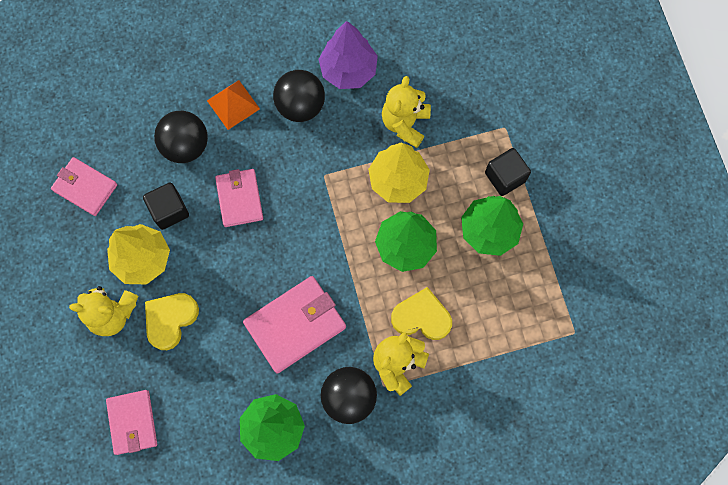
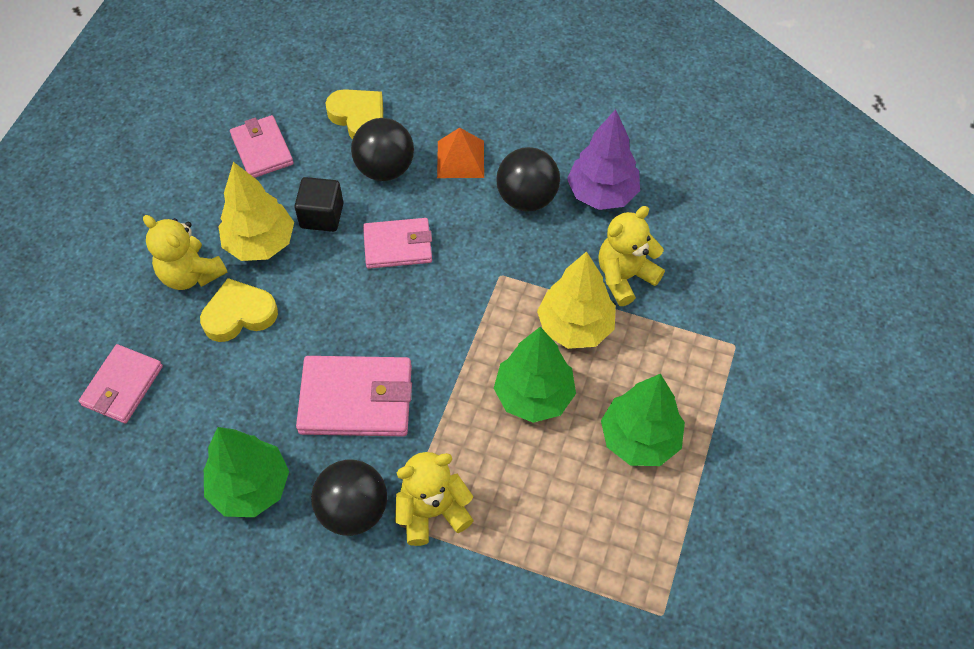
camera: 35 degrees right, 15 degrees down
pink wallet [215,169,263,227] -> pink wallet turned 60 degrees clockwise [363,218,432,269]
yellow heart [391,287,452,340] -> yellow heart moved to [325,89,383,140]
black cube [485,148,531,196] -> none

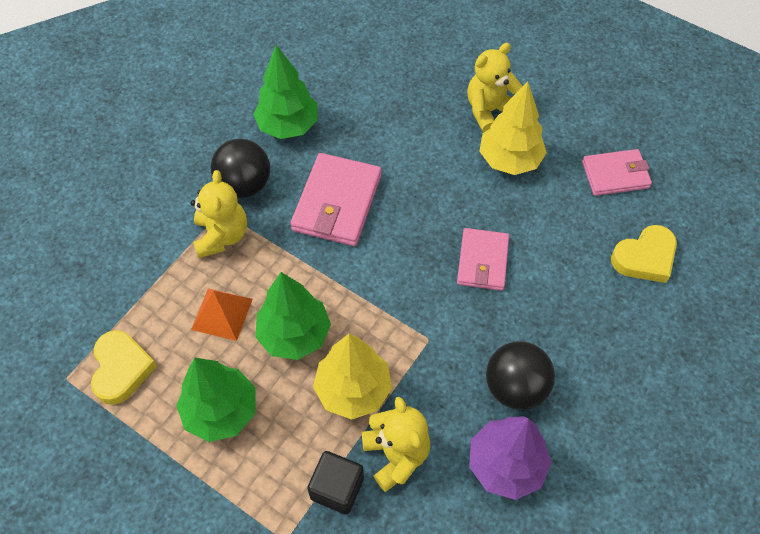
camera: 105 degrees right, 0 degrees up
pink wallet [79,344,163,424] -> none
yellow heart [200,278,278,342] -> yellow heart moved to [91,330,157,405]
black cube [294,177,343,232] -> black cube moved to [307,451,364,514]
black ball [351,118,414,181] -> none
orange pyramid [437,128,484,178] -> orange pyramid moved to [191,288,253,341]

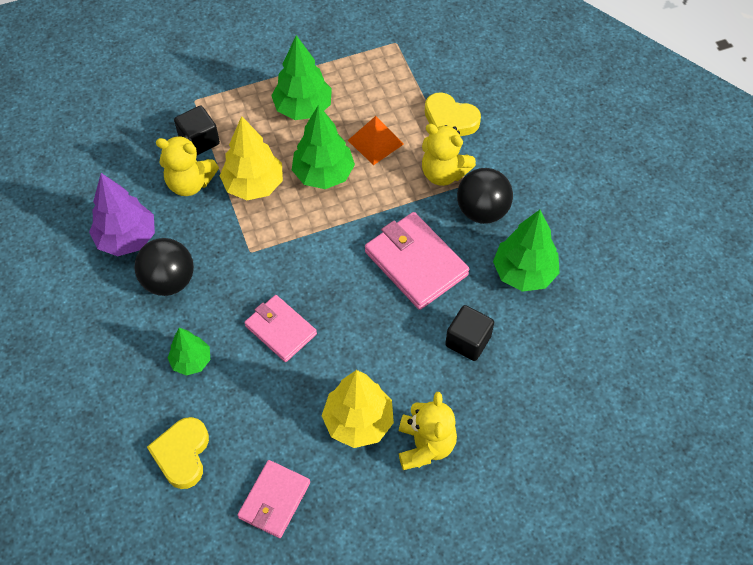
camera: 125 degrees right, 0 degrees up
yellow heart [91,330,157,405] -> yellow heart moved to [425,92,481,136]
none -> green tree [168,328,210,376]
none -> black cube [445,305,494,361]

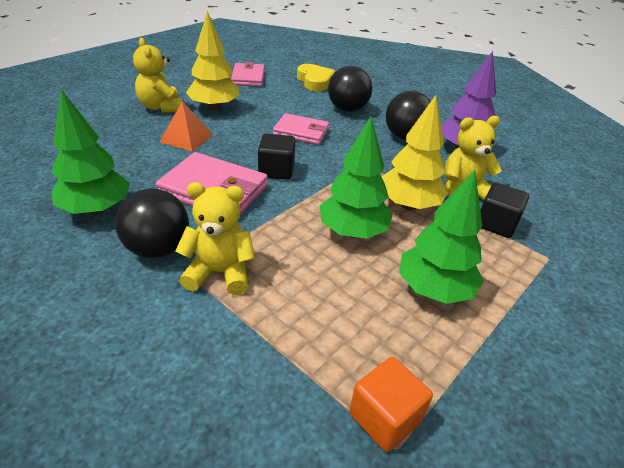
camera: 150 degrees right, 20 degrees down
green tree [168,328,210,376] -> black ball [328,66,372,112]
orange pyramid [348,116,404,165] -> orange pyramid moved to [160,101,213,152]
yellow heart [425,92,481,136] -> none
black cube [445,305,494,361] -> black cube moved to [258,134,295,180]
none -> orange cube [349,357,433,452]

